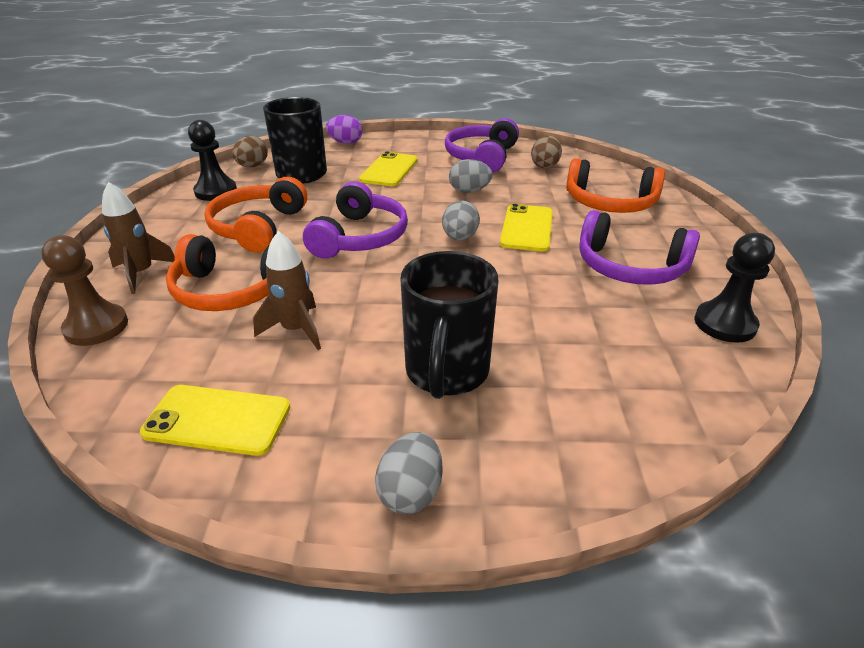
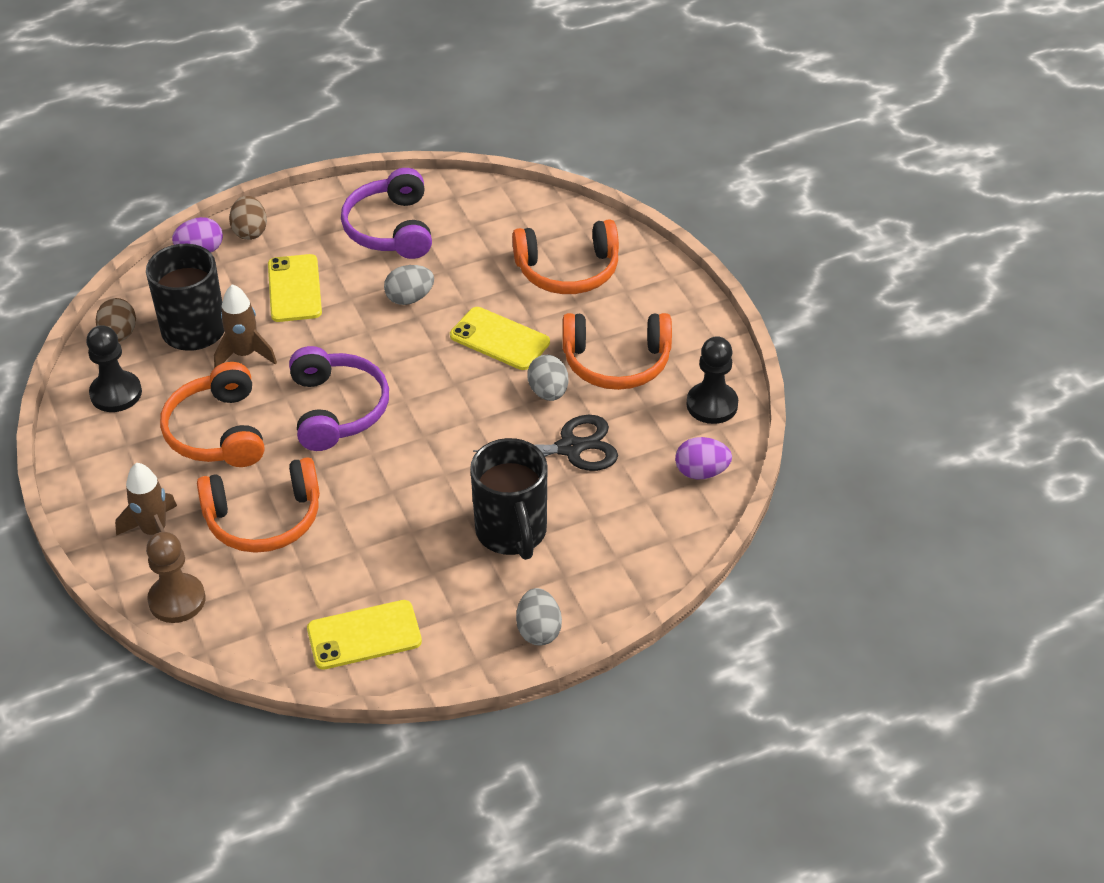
camera: 25 degrees left, 10 degrees up
brown rocket [253,231,321,350] -> brown rocket moved to [214,284,277,368]
grey egg [442,201,480,240] -> grey egg moved to [527,355,568,401]
yellow phone [500,203,553,252] -> yellow phone turned 45 degrees counterclockwise [450,307,550,370]
brown egg [531,135,562,168] -> brown egg moved to [229,196,267,240]
purple headphones [579,210,700,285] -> orange headphones [563,313,672,390]
none -> black scissors [473,415,618,471]
none -> purple egg [675,437,732,479]

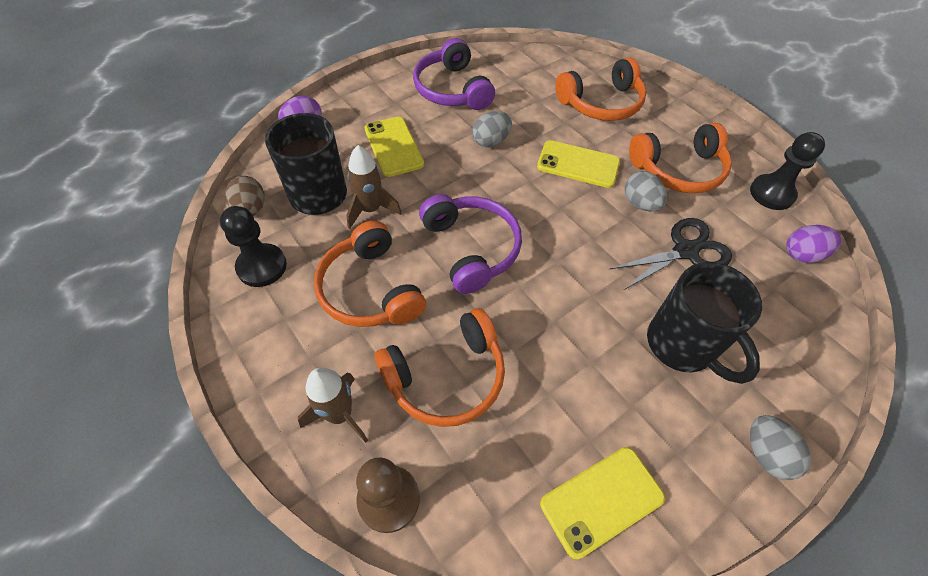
camera: 15 degrees left, 10 degrees up
brown egg [229,196,267,240] -> none

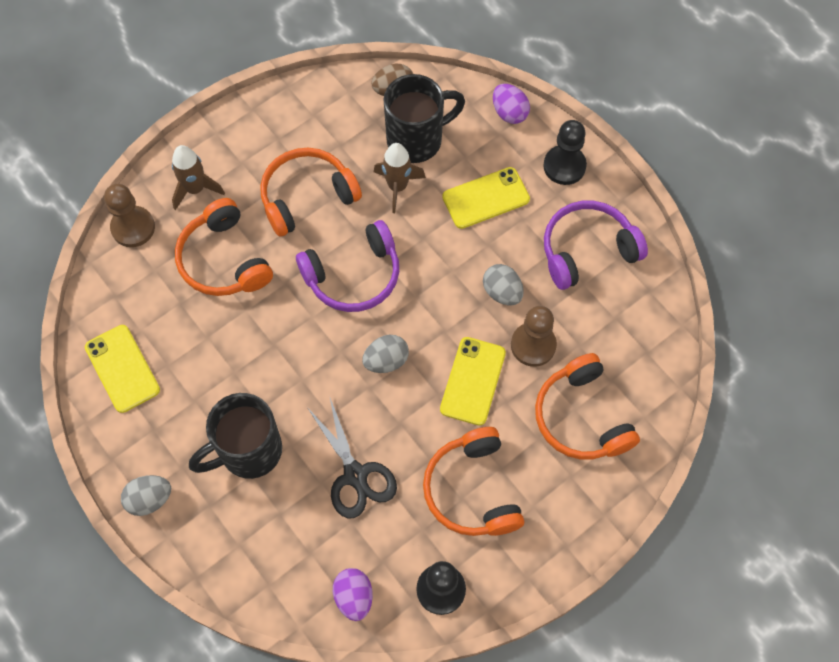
camera: 90 degrees right, 10 degrees up
black pawn [220,206,287,287] -> black pawn moved to [543,120,587,185]
grey egg [625,171,667,211] -> grey egg moved to [362,335,409,373]
none -> brown pawn [511,306,557,367]

